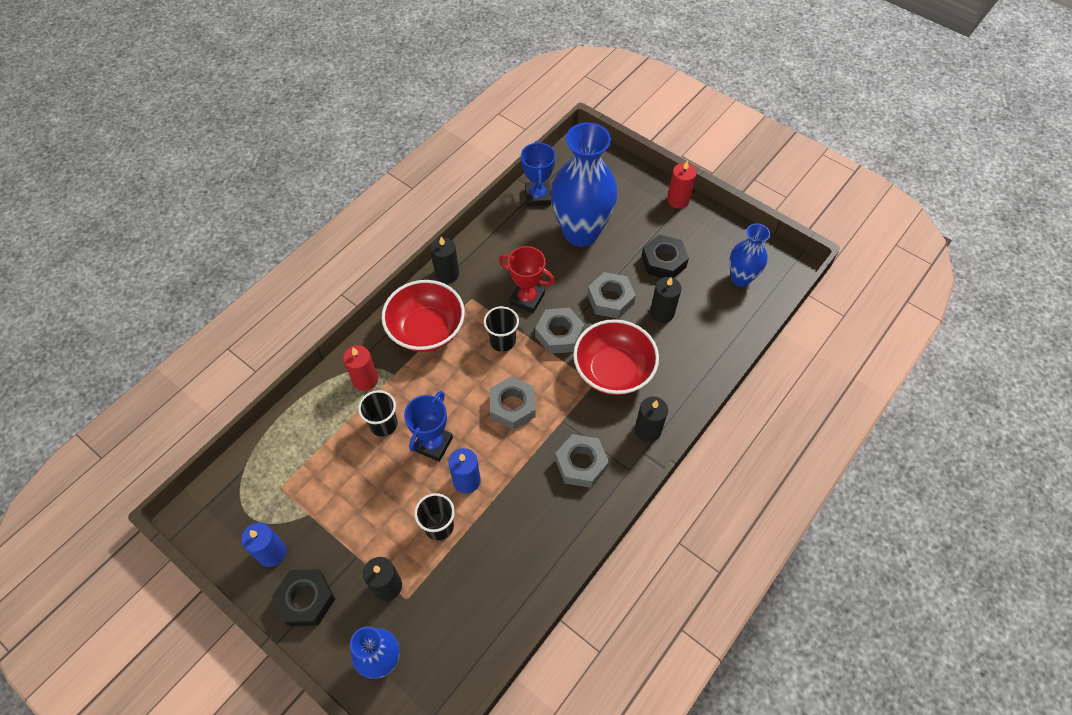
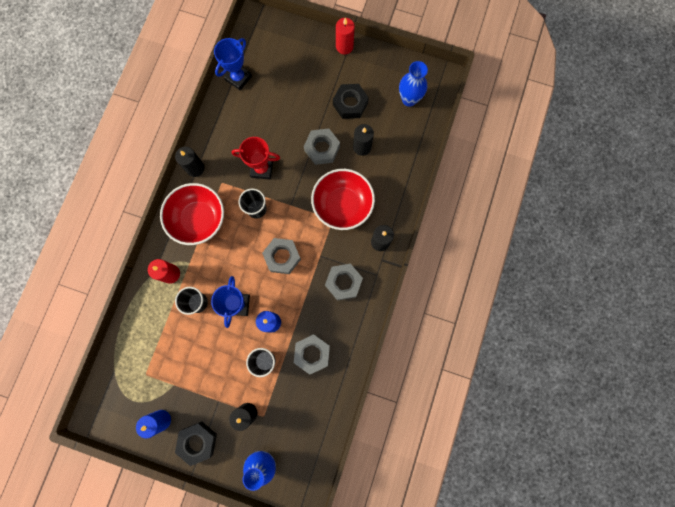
camera: 20 degrees left, 20 degrees up
blue trophy [521,141,556,207] -> blue trophy turned 60 degrees clockwise [214,38,252,91]
grey nut [535,308,584,354] -> grey nut moved to [294,334,330,375]
blue vase [551,122,618,247] -> none

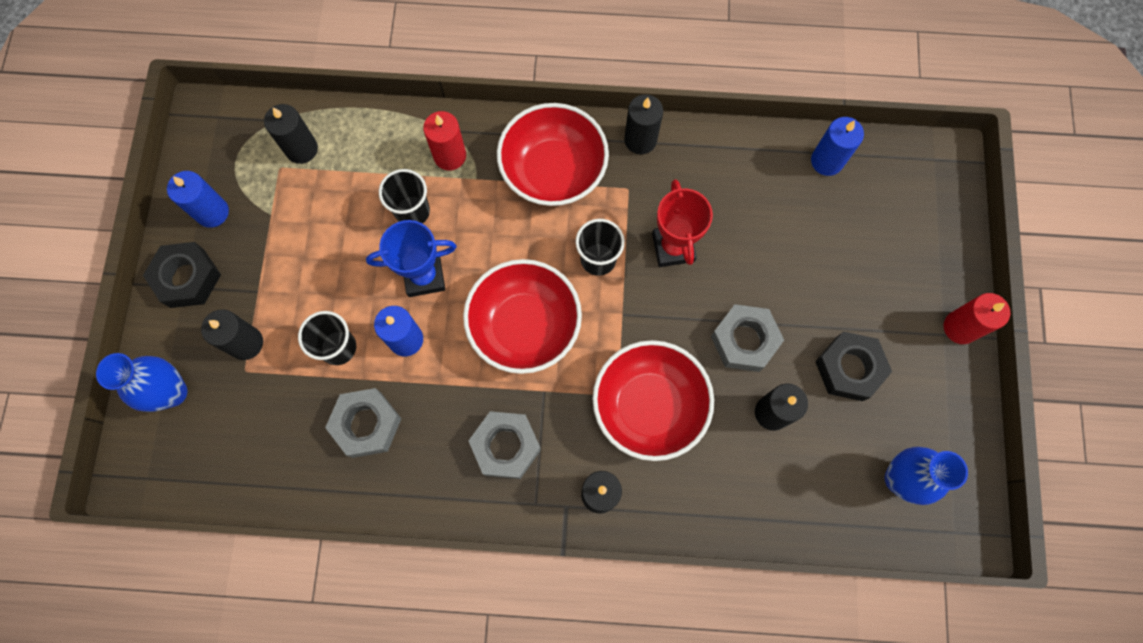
camera: 75 degrees right, 5 degrees down
blue trophy [214,38,252,91] -> blue candle [811,117,864,176]
grey nut [262,238,301,274] -> red bowl [463,259,582,374]
none -> black candle [264,104,318,164]

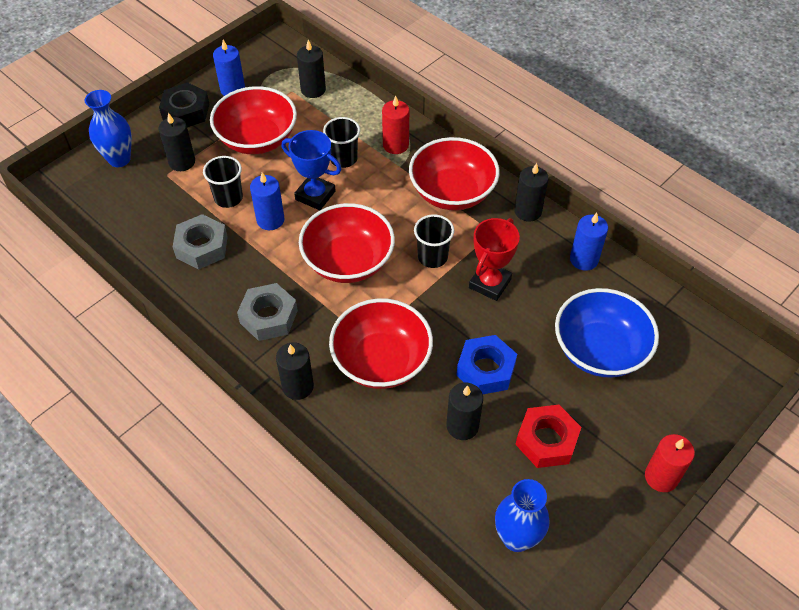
camera: 40 degrees right, 20 degrees down
grey nut [711,304,784,372] -> blue nut [456,335,517,394]
blue candle [811,117,864,176] -> blue candle moved to [570,213,608,271]
black nut [815,332,892,401] -> red nut [515,405,581,468]
none -> red bowl [210,86,297,154]
none -> blue bowl [555,288,659,378]

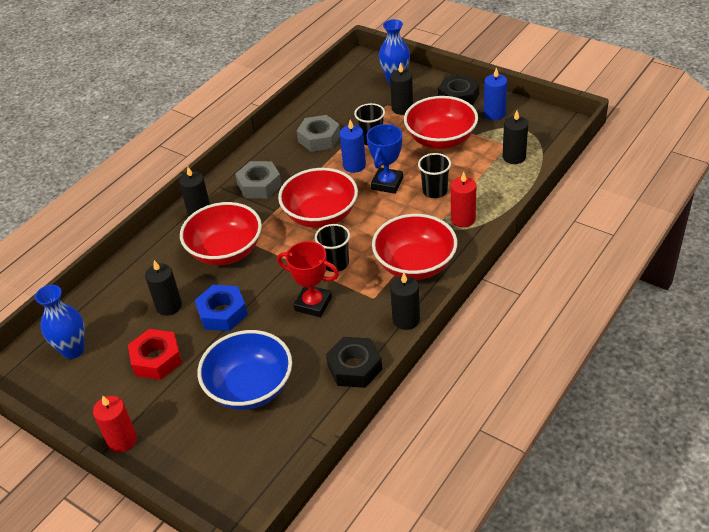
camera: 85 degrees right, 10 degrees down
blue candle [570,213,608,271] -> black nut [326,337,382,388]

